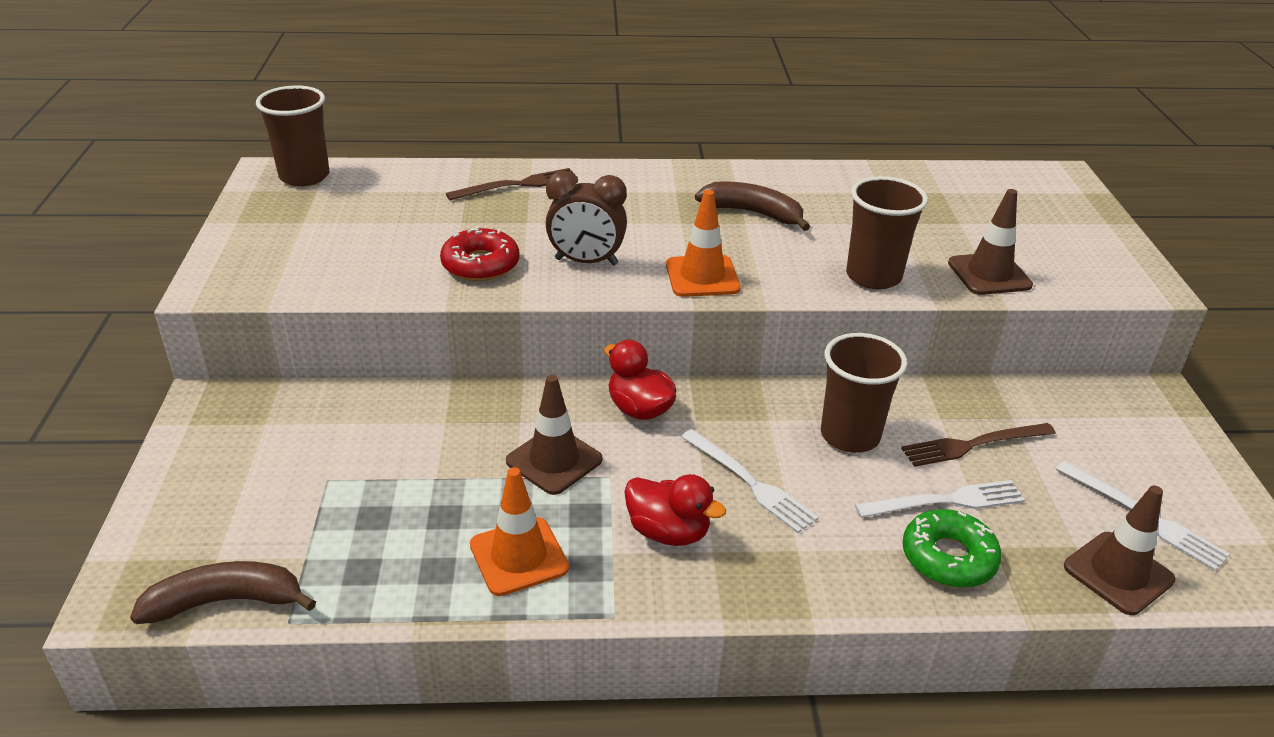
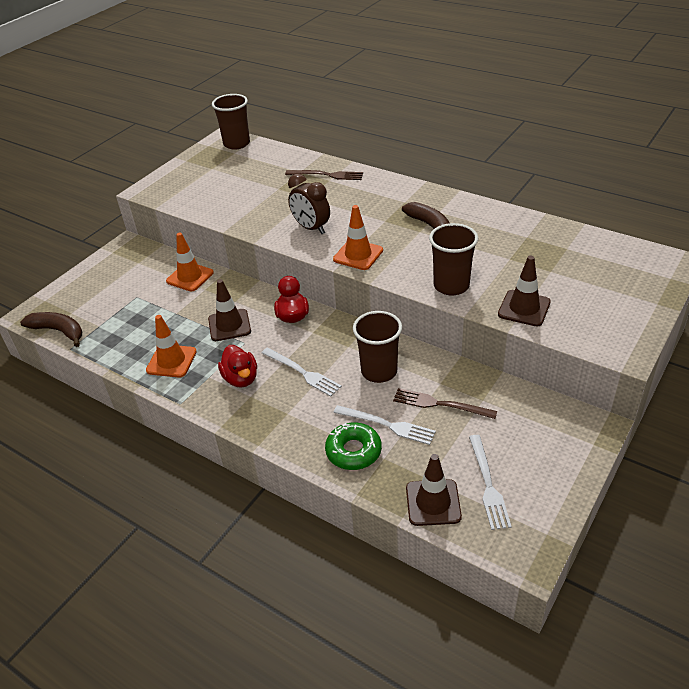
camera: 40 degrees right, 5 degrees up
red donut [440,226,519,281] -> none
white fork [681,429,818,533] -> white fork turned 45 degrees counterclockwise [262,348,342,397]
none -> orange traffic cone [166,232,214,291]

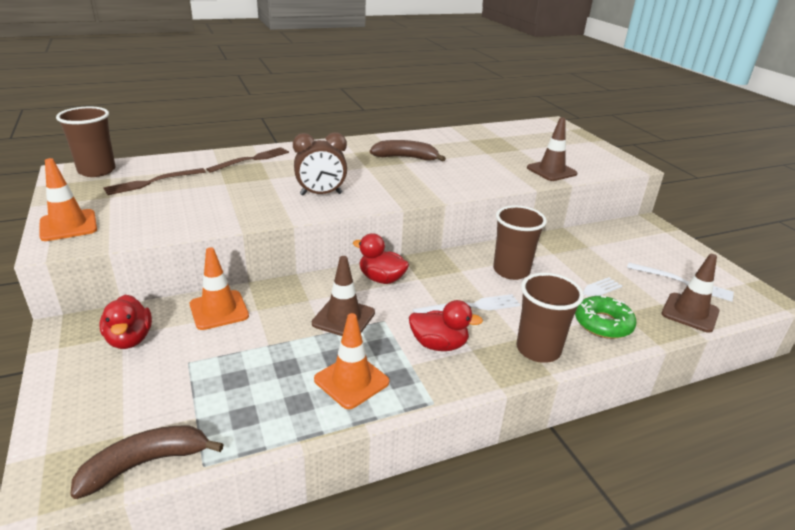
camera: 60 degrees left, 10 degrees down
orange traffic cone [333,205,383,270] -> orange traffic cone moved to [39,158,97,241]
brown fork [393,388,497,419] -> brown fork moved to [103,168,206,195]
brown cup [429,223,478,296] -> brown cup moved to [517,273,584,363]
none -> red duck [99,295,152,349]

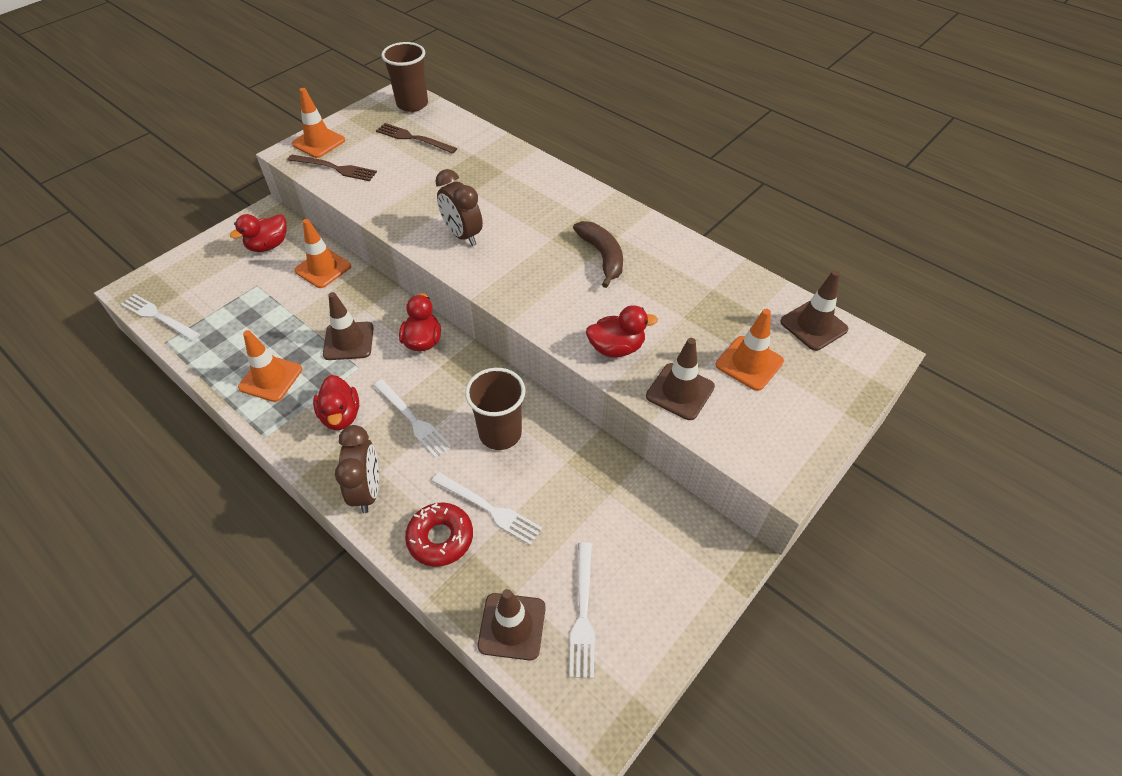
camera: 65 degrees right, 20 degrees up
brown banana [70,426,224,499] -> white fork [121,294,200,341]
brown fork [206,147,289,173] -> brown fork moved to [287,155,377,181]
brown cup [517,273,584,363] -> brown clock [335,425,379,513]
green donut [575,296,636,339] -> red donut [405,503,473,567]
none -> red duck [586,305,658,358]
none -> orange traffic cone [716,309,784,391]
none -> brown traffic cone [780,270,848,351]

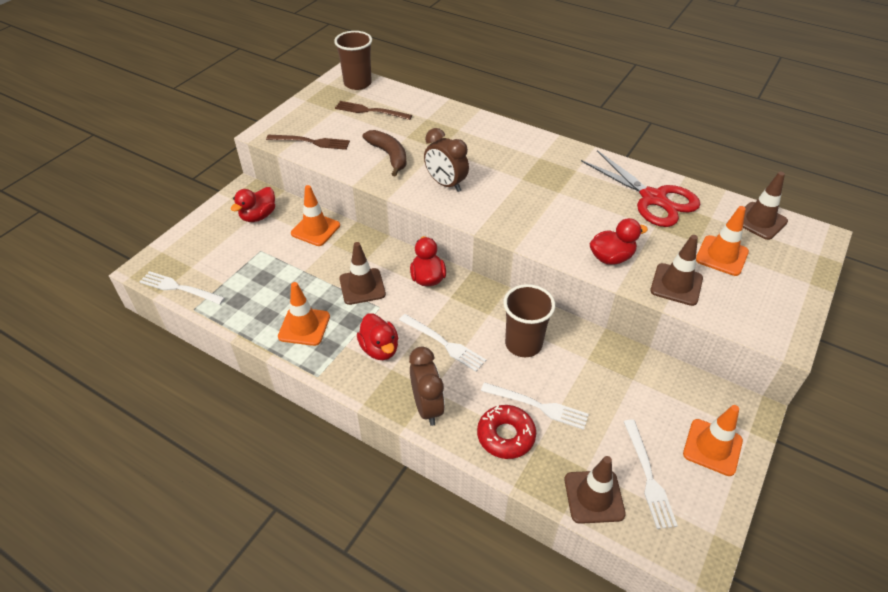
camera: 10 degrees left, 5 degrees down
orange traffic cone [292,88,345,158] -> orange traffic cone moved to [683,405,743,476]
brown banana [573,221,623,288] -> brown banana moved to [363,130,407,177]
none -> red scissors [581,150,700,227]

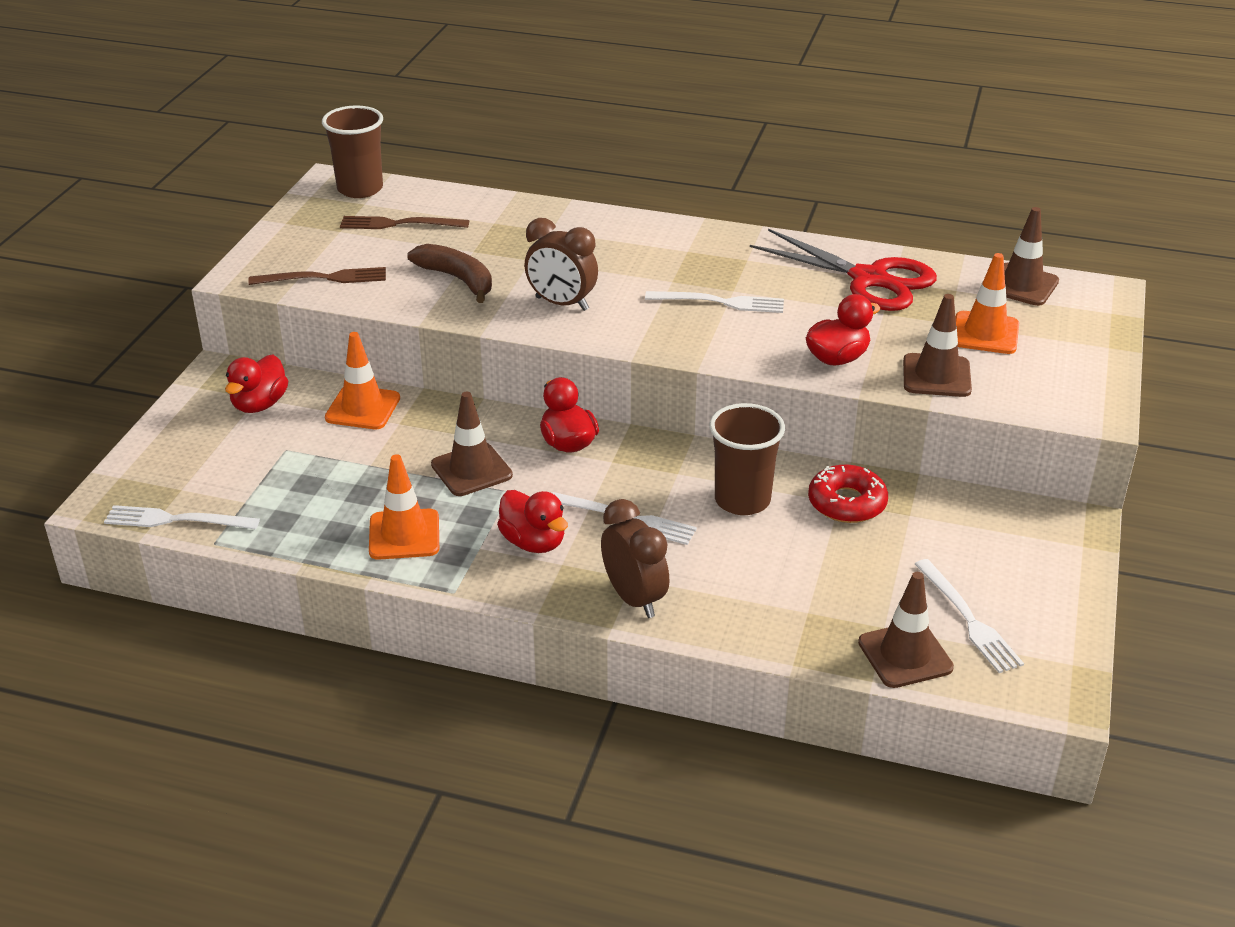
camera: 15 degrees left, 10 degrees down
red donut [477,405,536,459] -> red donut moved to [808,465,888,523]
white fork [481,382,589,430] -> white fork moved to [645,291,784,313]
orange traffic cone [683,405,743,476] -> none

